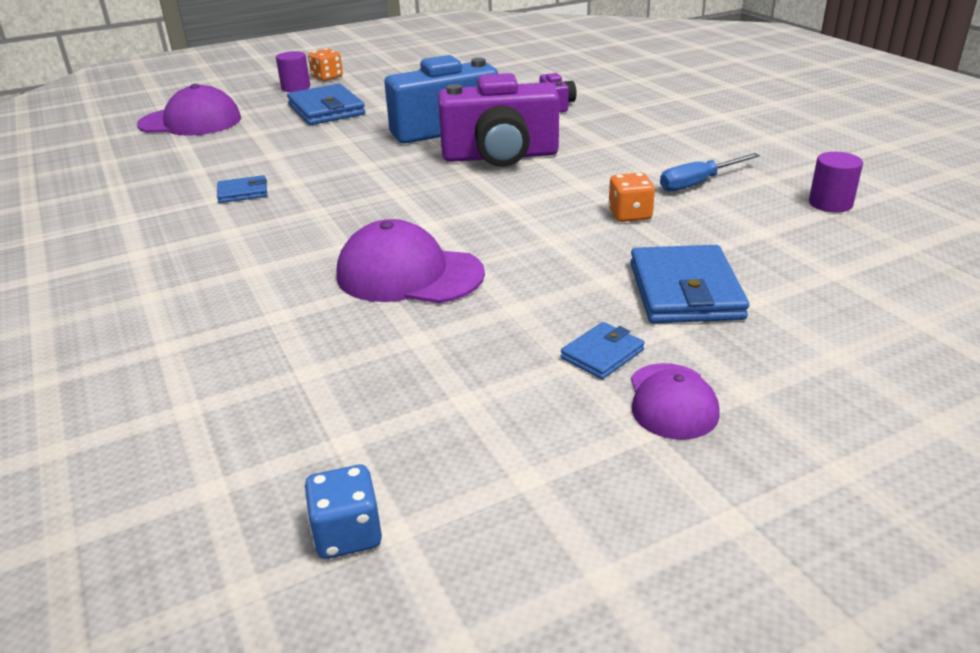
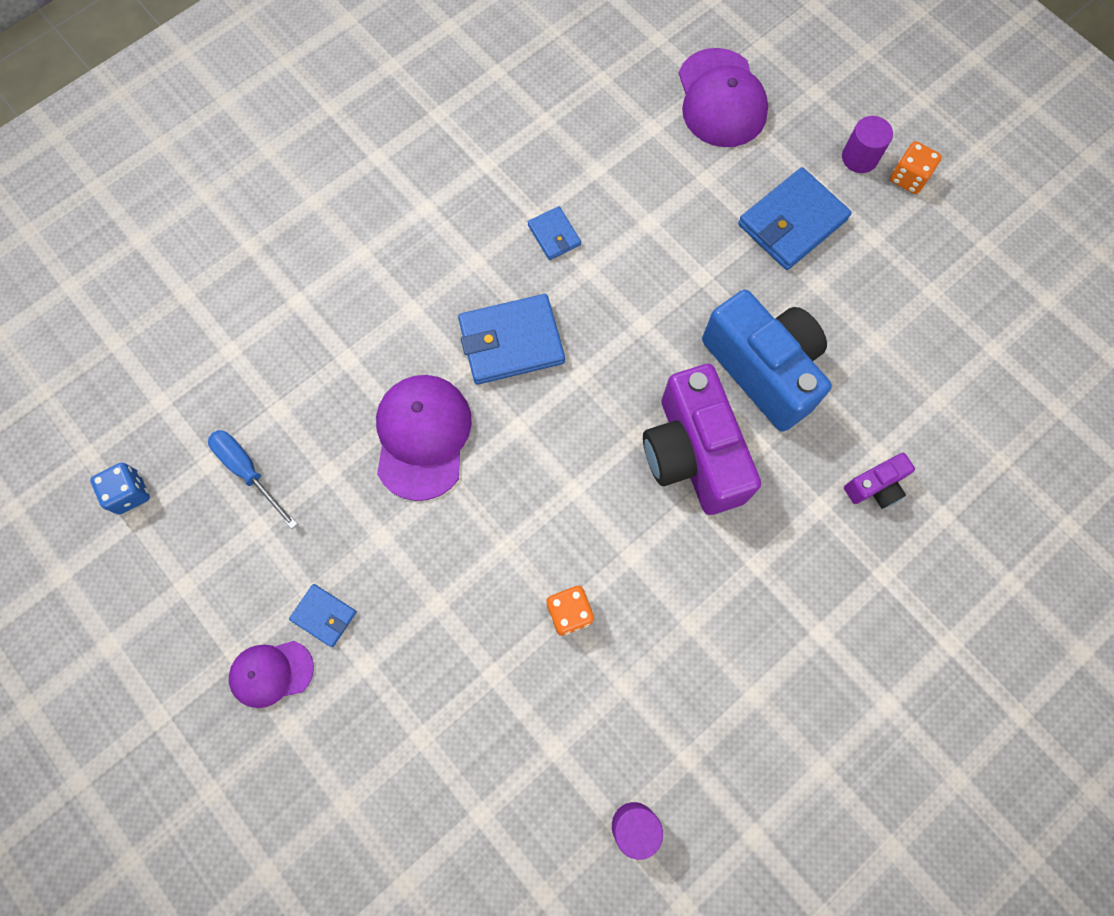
camera: 75 degrees right, 40 degrees up
blue wallet [630,245,749,323] -> blue wallet moved to [458,294,565,385]
blue screwdriver [660,153,760,191] -> blue screwdriver moved to [208,430,298,529]

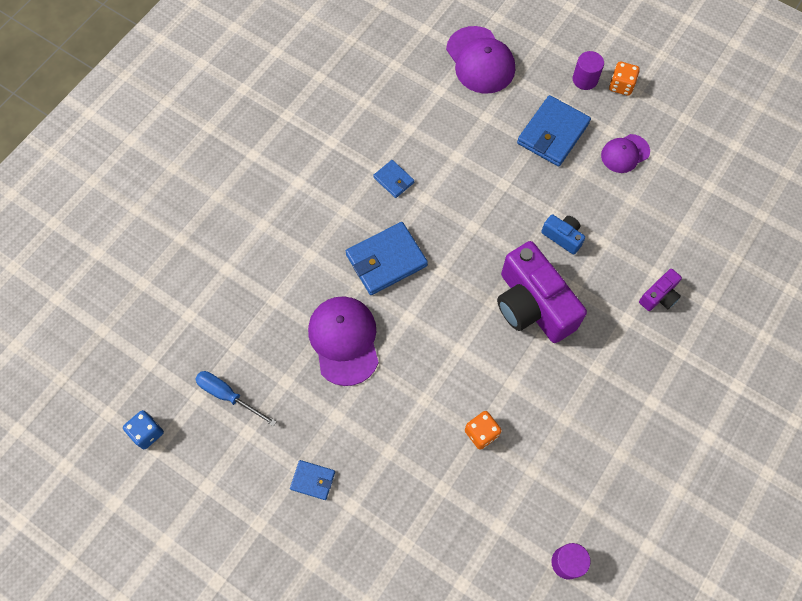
camera: 15 degrees left, 5 degrees down
purple cap [229,641,314,708] -> purple cap moved to [601,134,650,173]
blue camera [702,290,832,432] -> blue camera [541,214,585,255], size x0.46

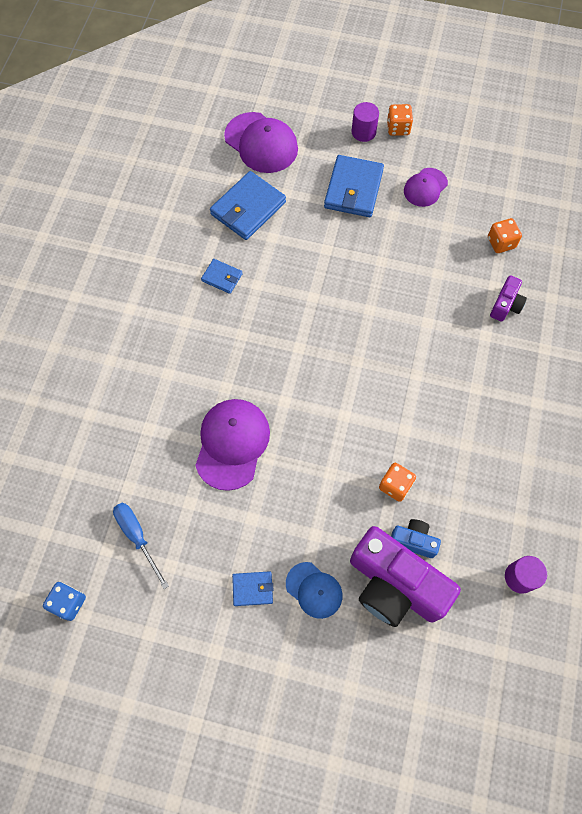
camera: 20 degrees left, 0 degrees up
blue screwdriver [195,371,277,426] -> blue screwdriver turned 45 degrees clockwise [113,503,169,589]
purple cap [308,296,379,386] -> purple cap turned 45 degrees clockwise [195,399,270,491]
blue wallet [346,222,428,295] -> blue wallet moved to [210,171,286,240]
purple camera [497,241,587,343] -> purple camera moved to [350,526,461,627]
blue camera [541,214,585,255] -> blue camera moved to [391,519,441,558]
none -> blue cap [286,562,343,619]
none -> orange dice [488,218,522,253]

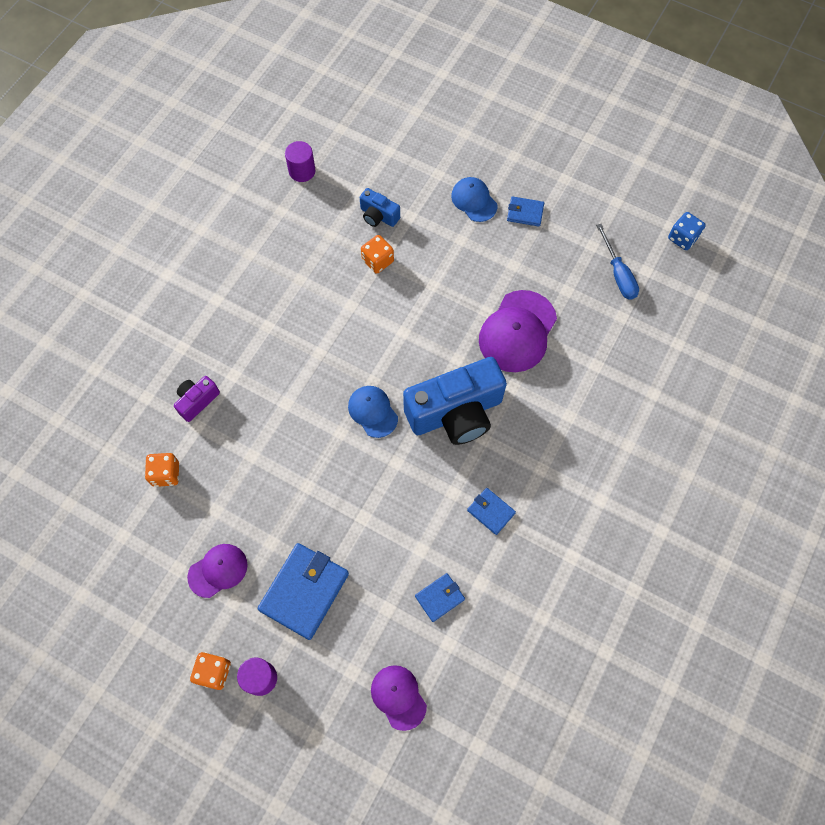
camera: 165 degrees left, 0 degrees up
blue wallet [210,171,286,240] -> blue wallet [415,573,465,622], size x0.52
purple cap [224,112,298,173] -> purple cap [371,665,427,731], size x0.60
purple camera [350,526,461,627] -> none
none -> blue cap [348,386,398,438]
none -> blue camera [403,357,507,445]

